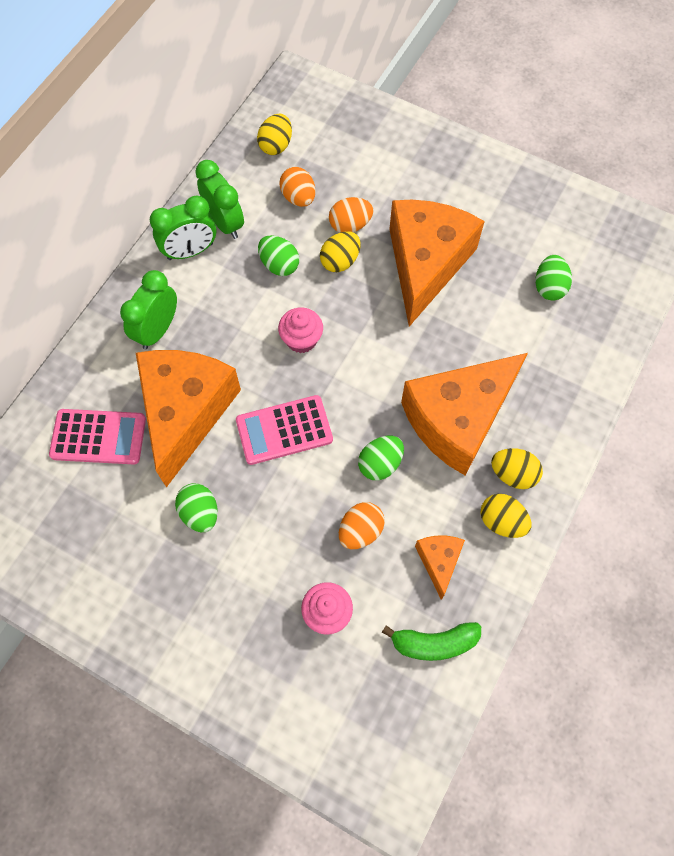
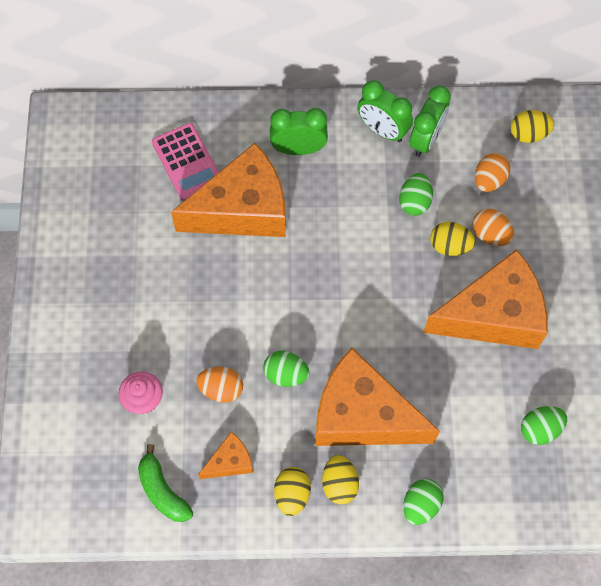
camera: 60 degrees right, 0 degrees up
green egg [175,483,218,532] -> green egg moved to [403,478,443,525]
pink calculator [236,395,333,465] -> none
pink cupcake [278,307,323,353] -> none

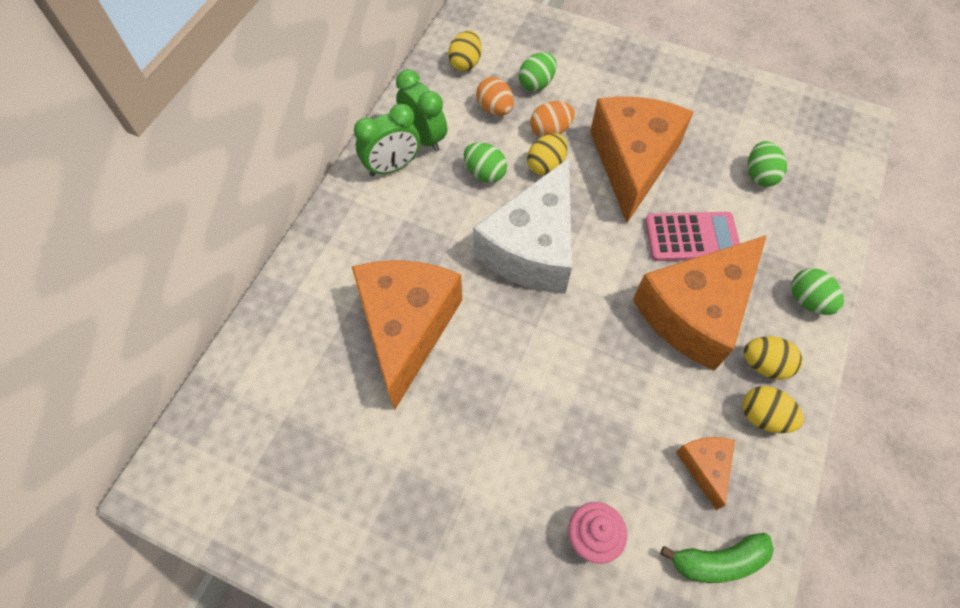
camera: 65 degrees left, 5 degrees down
pink calculator [152,123,219,201] -> pink calculator moved to [645,212,740,261]
orange egg [196,367,243,403] -> none
green egg [263,351,310,387] -> green egg moved to [519,52,557,92]
green clock [270,108,328,155] -> none
none -> white cheese [473,158,572,294]

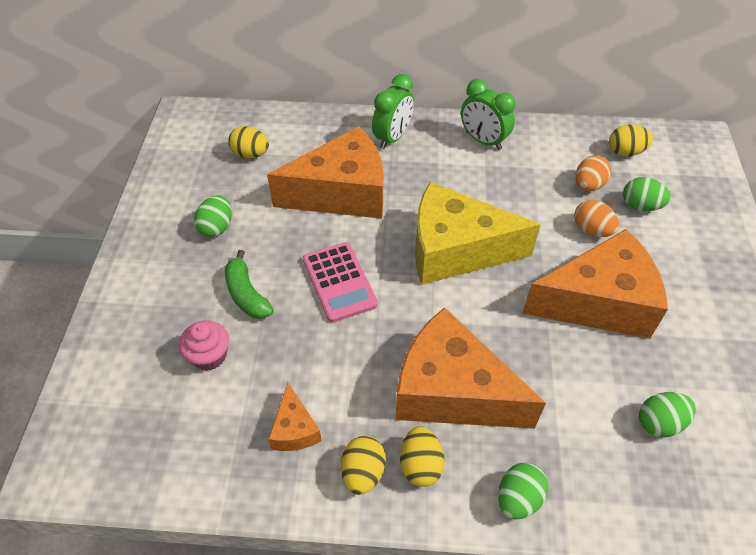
camera: 70 degrees right, 10 degrees down
green clock [396,69,447,152] -> green clock moved to [372,74,414,149]
green egg [464,142,507,183] -> green egg moved to [194,195,232,237]
white cheese [473,158,572,294] -> yellow cheese [415,182,541,285]
yellow egg [527,133,568,175] -> yellow egg moved to [228,126,269,158]
pink calculator [645,212,740,261] -> pink calculator moved to [303,242,378,323]
green banana [660,533,774,583] -> green banana moved to [225,250,274,319]
orange cheese [676,437,735,510] -> orange cheese turned 105 degrees clockwise [268,383,322,451]

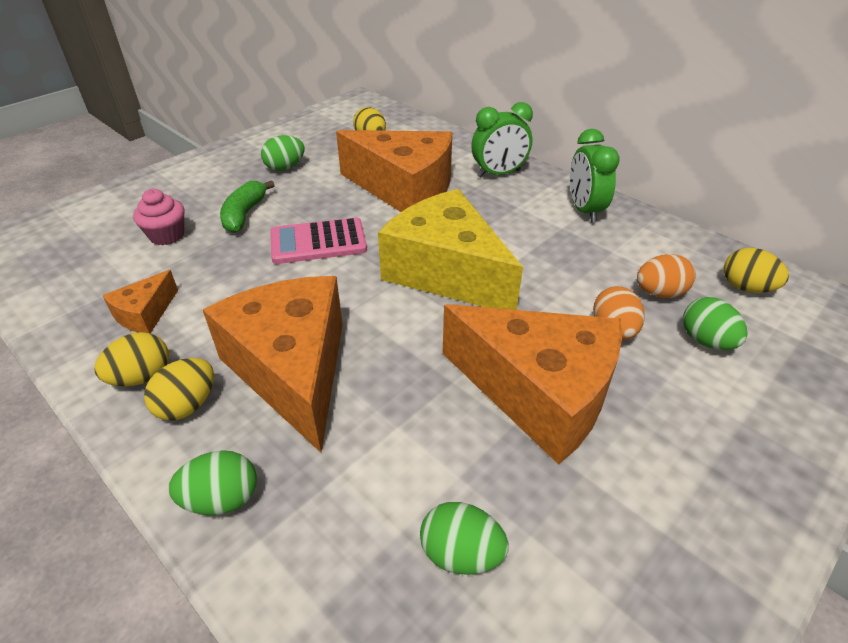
camera: 40 degrees right, 10 degrees down
pink calculator [303,242,378,323] -> pink calculator turned 60 degrees clockwise [270,217,367,264]

